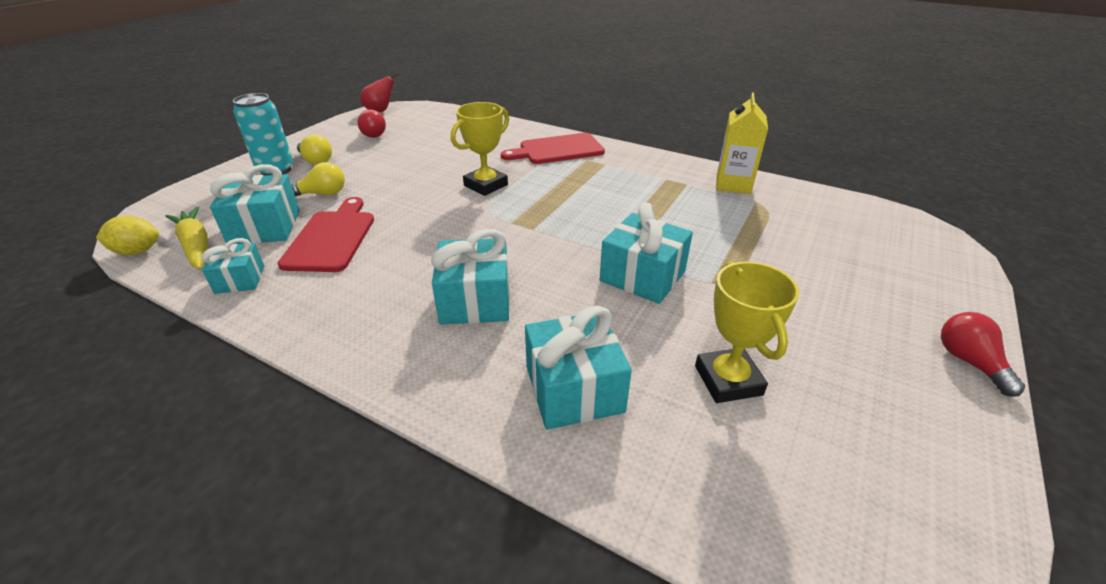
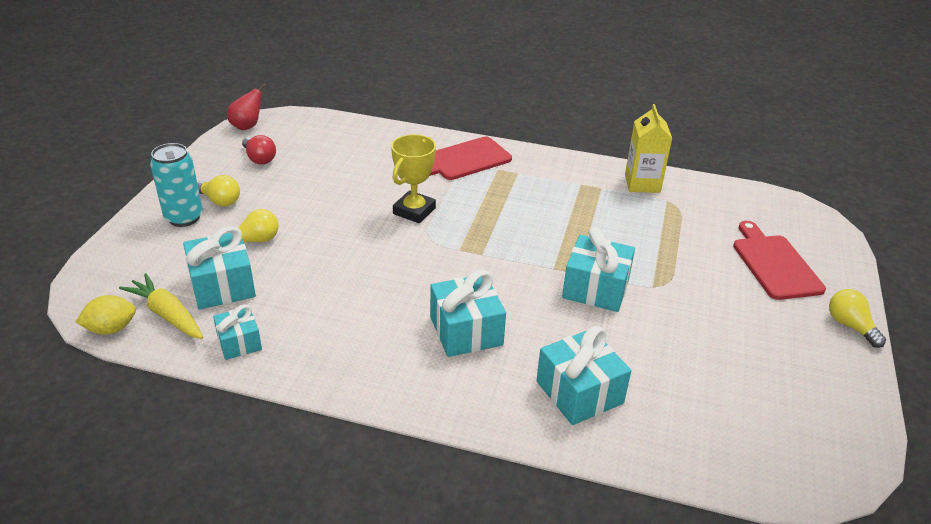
camera: 15 degrees left, 0 degrees up
red cutting board [278,197,374,272] -> red cutting board moved to [733,221,826,300]
yellow trophy [695,261,799,403] -> none
red light bulb [941,312,1025,397] -> yellow light bulb [829,289,886,348]

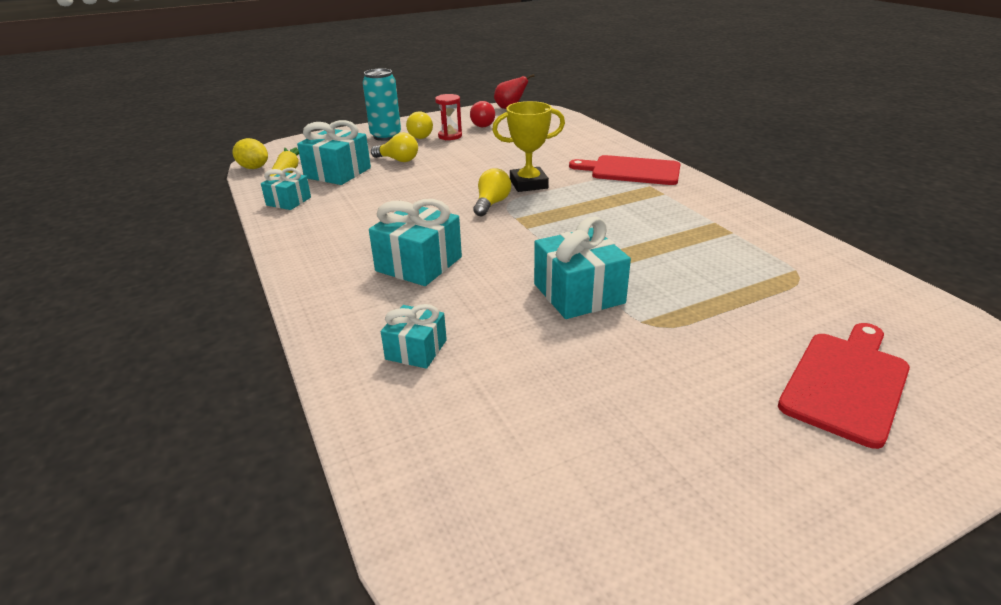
camera: 50 degrees right, 5 degrees down
turquoise gift [536,326,631,425] -> turquoise gift [381,304,447,369], size x0.61
yellow carton [625,104,672,193] -> none
yellow light bulb [829,289,886,348] -> yellow light bulb moved to [473,168,511,216]
none -> red hourglass [435,94,462,140]

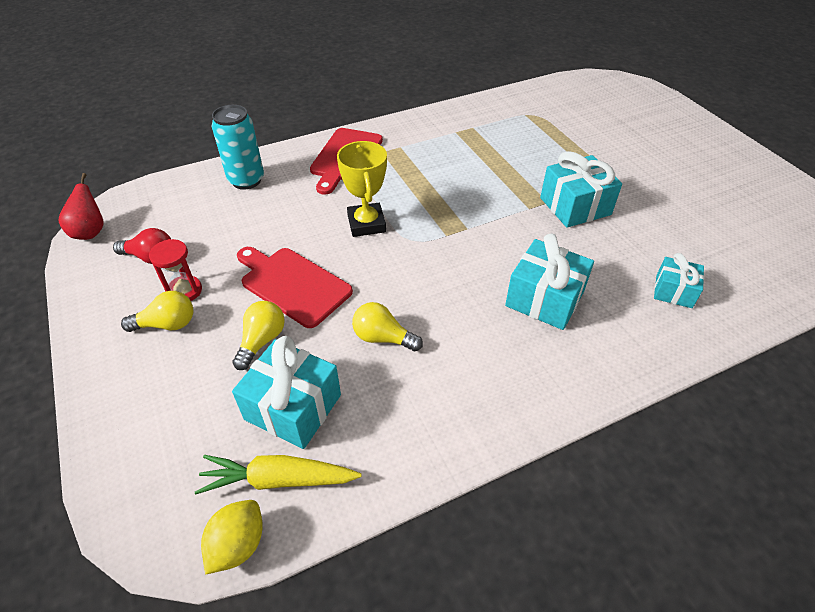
camera: 90 degrees left, 15 degrees up
turquoise gift [261,168,311,210] -> none
turquoise can [363,68,401,141] -> turquoise can moved to [212,105,264,190]
yellow light bulb [473,168,511,216] -> yellow light bulb moved to [352,302,423,351]
red cutting board [778,323,910,449] -> red cutting board moved to [237,247,353,328]

